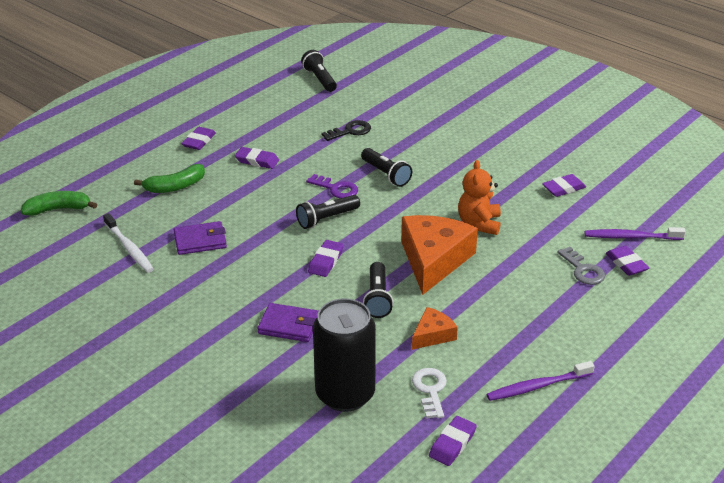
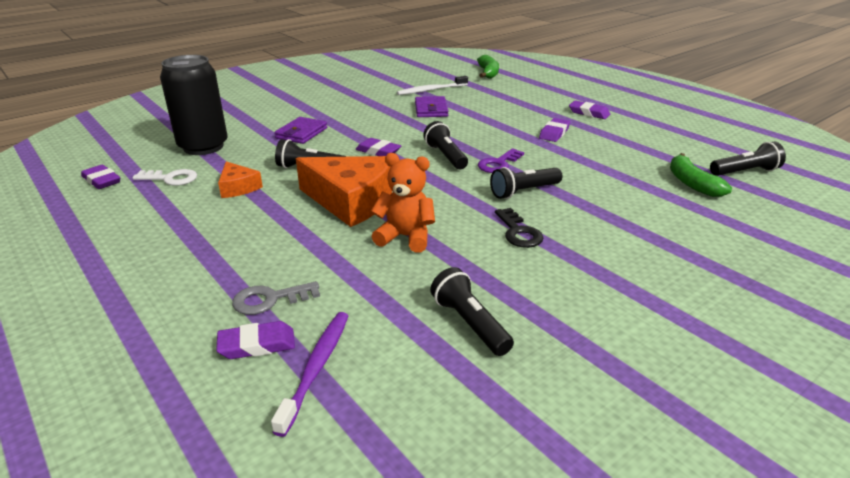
camera: 100 degrees right, 5 degrees down
green banana [134,164,205,193] -> green banana moved to [670,153,732,197]
black key [321,120,371,141] -> black key moved to [495,208,544,248]
purple toothbrush [487,361,595,401] -> none
purple eraser [542,174,586,197] -> black flashlight [430,267,514,356]

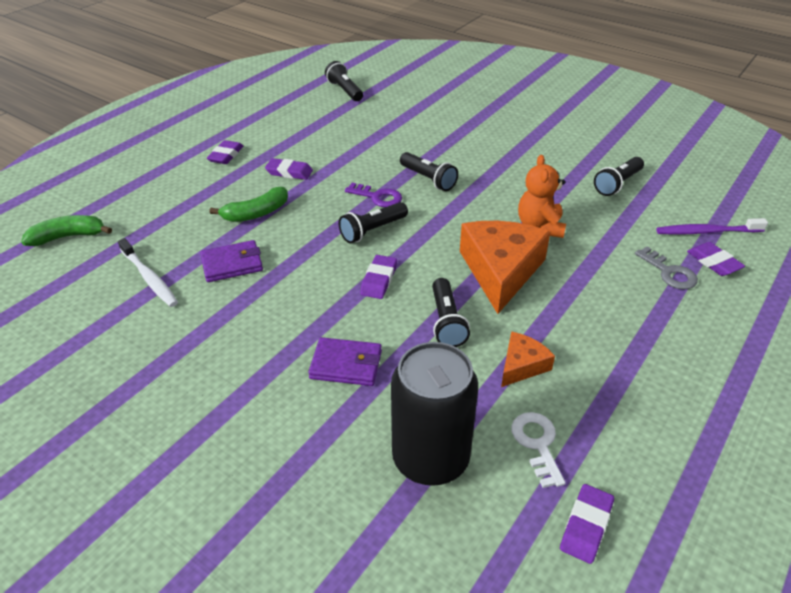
camera: 105 degrees left, 10 degrees up
black key [495,208,544,248] -> none
green banana [670,153,732,197] -> green banana moved to [209,187,288,222]

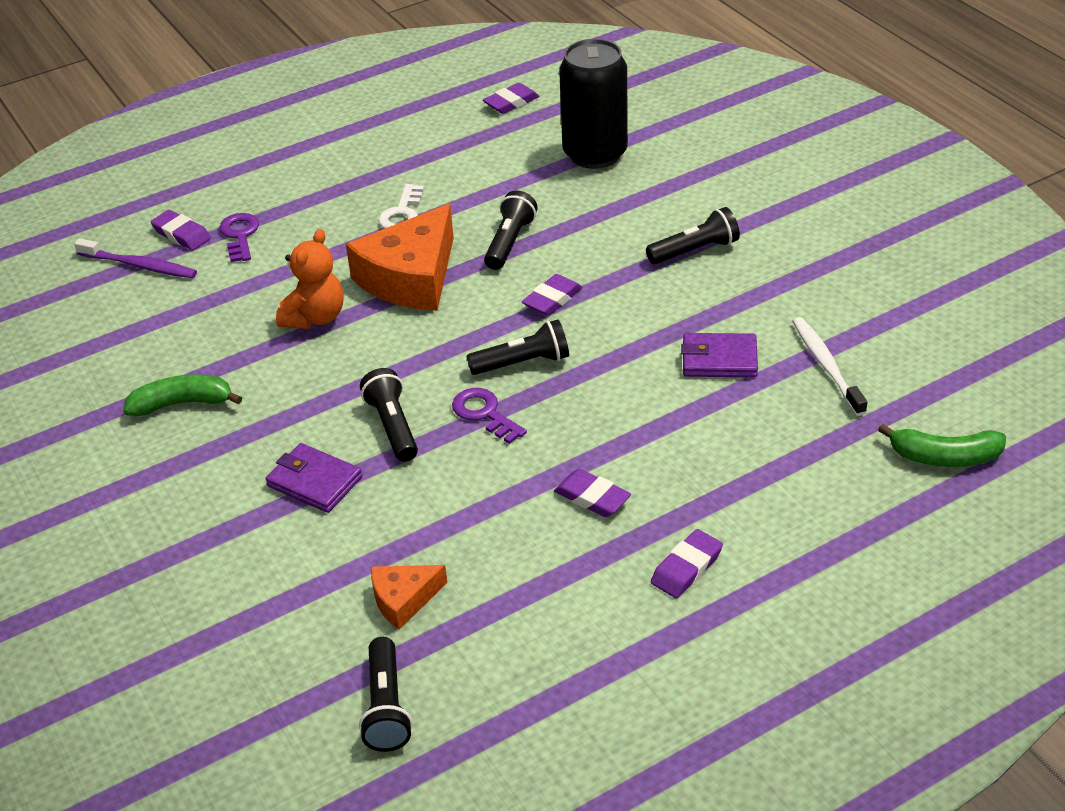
camera: 155 degrees left, 0 degrees up
green banana [209,187,288,222] -> green banana moved to [123,374,242,416]
purple wallet [308,337,382,386] -> purple wallet moved to [266,443,362,513]
orange cheese [501,331,555,387] -> orange cheese moved to [371,565,447,629]
white key [511,412,565,488] -> white key moved to [378,184,424,229]
black flashlight [594,157,644,196] -> black flashlight moved to [646,207,740,264]
grey key [635,247,698,290] -> purple key [219,213,259,262]
purple eraser [687,242,745,276] -> purple eraser turned 45 degrees counterclockwise [151,210,211,250]

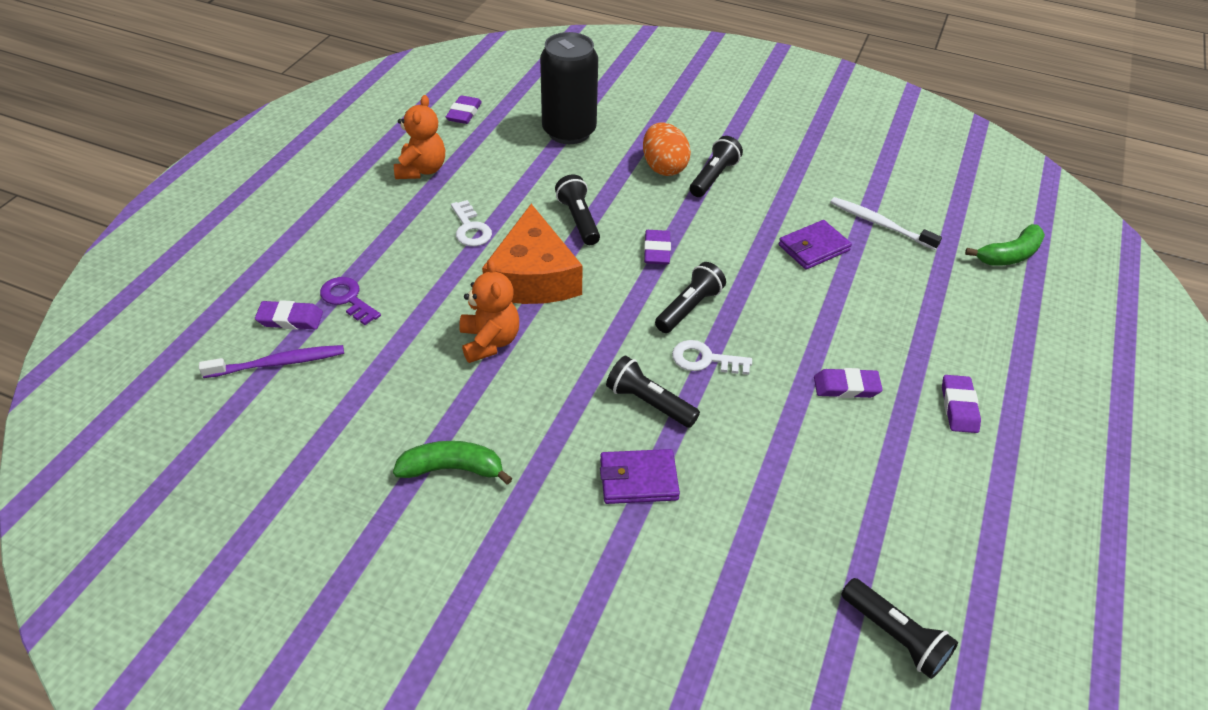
camera: 40 degrees left, 5 degrees up
green banana [123,374,242,416] -> green banana turned 45 degrees clockwise [393,441,513,485]
orange cheese [371,565,447,629] -> none
purple key [452,388,527,444] -> white key [672,340,752,375]
none -> orange teddy bear [394,95,445,179]
none -> orange egg [643,122,691,176]

